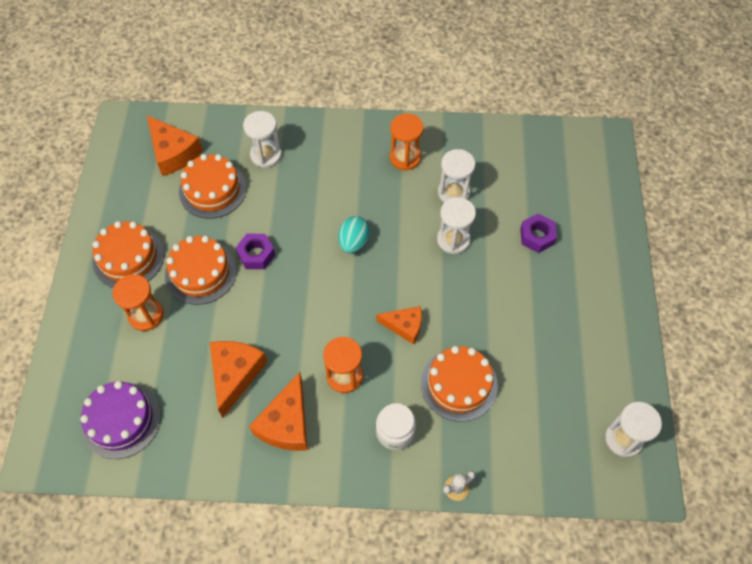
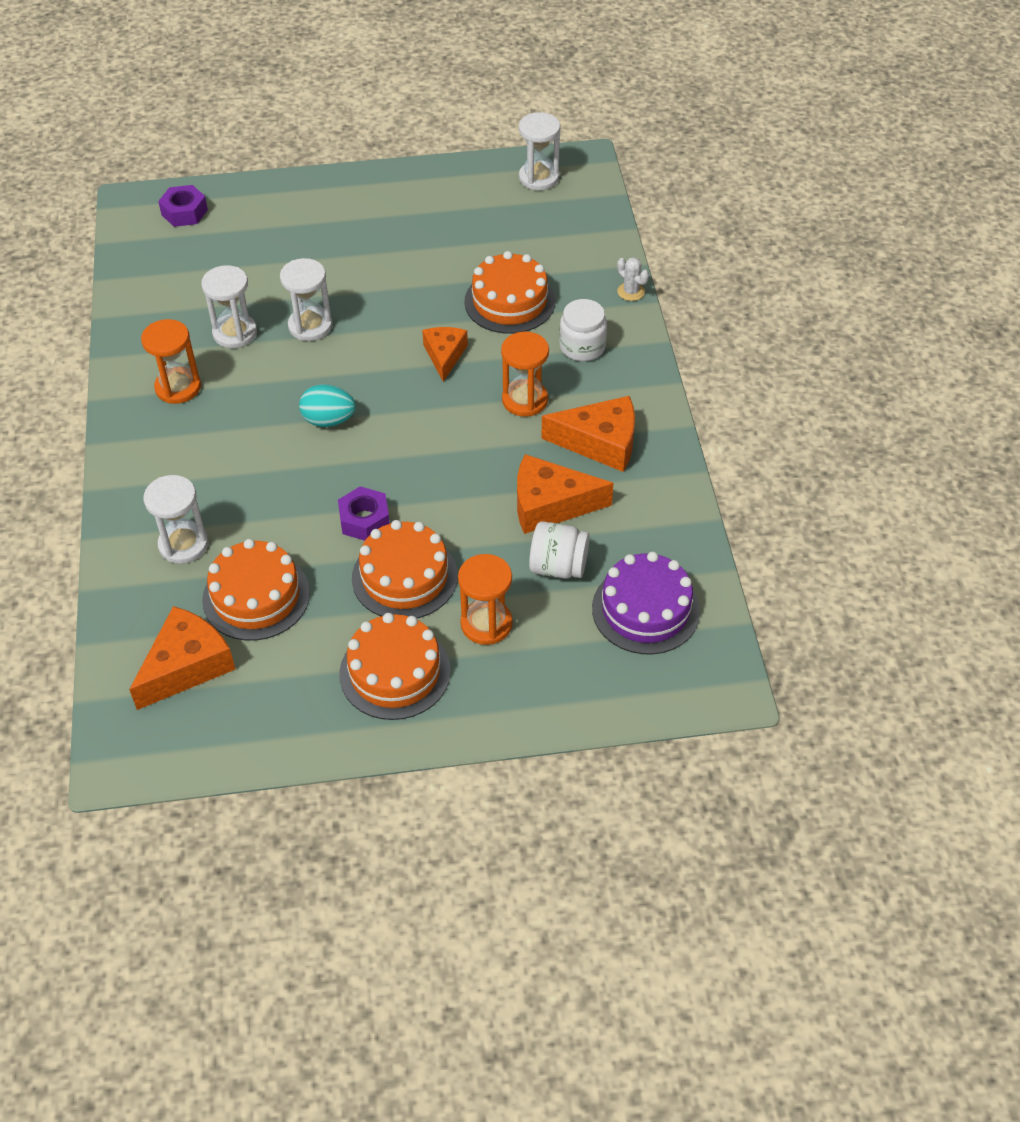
camera: 100 degrees left, 10 degrees down
purple nut [520,214,557,253] -> purple nut moved to [158,185,208,227]
none -> white jar [529,521,590,579]

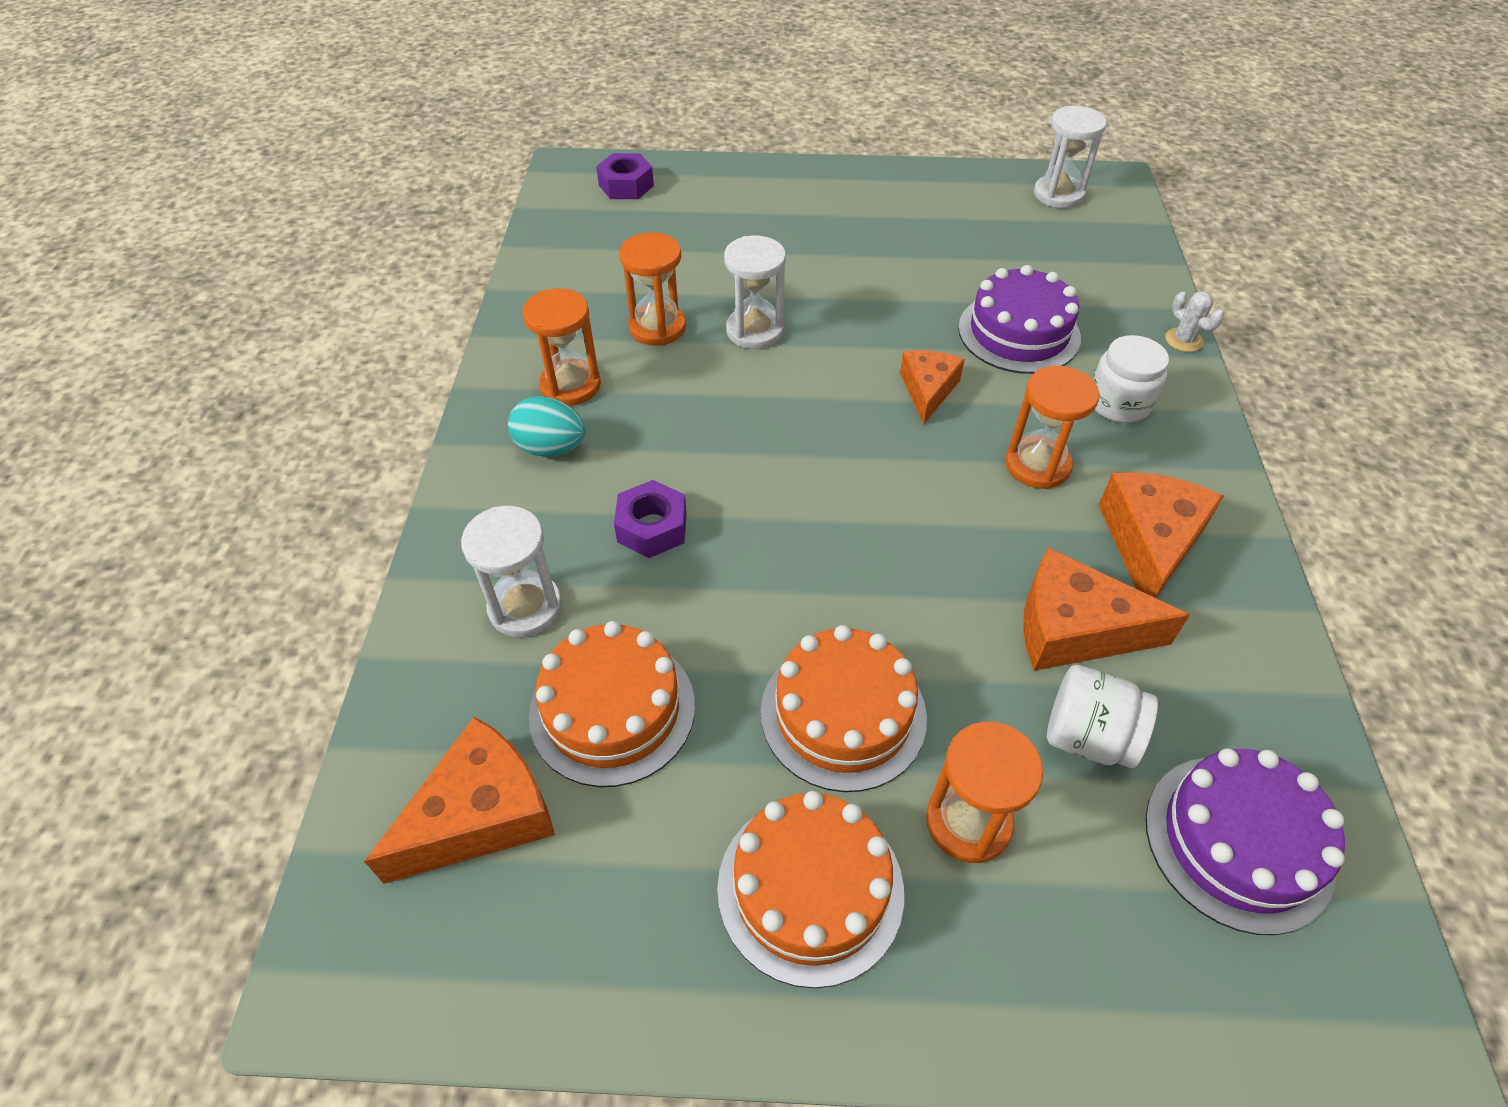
camera: 10 degrees right, 0 degrees up
white hourglass [201,265,257,348] -> orange hourglass [619,232,686,346]
turquoise egg [299,384,356,427] -> turquoise egg moved to [508,396,585,456]
purple nut [338,486,390,541] -> purple nut moved to [614,480,687,558]
orange cake [464,251,555,334] -> purple cake [958,265,1081,374]
orange cheese [541,396,635,472] -> orange cheese turned 90 degrees counterclockwise [1099,472,1224,598]

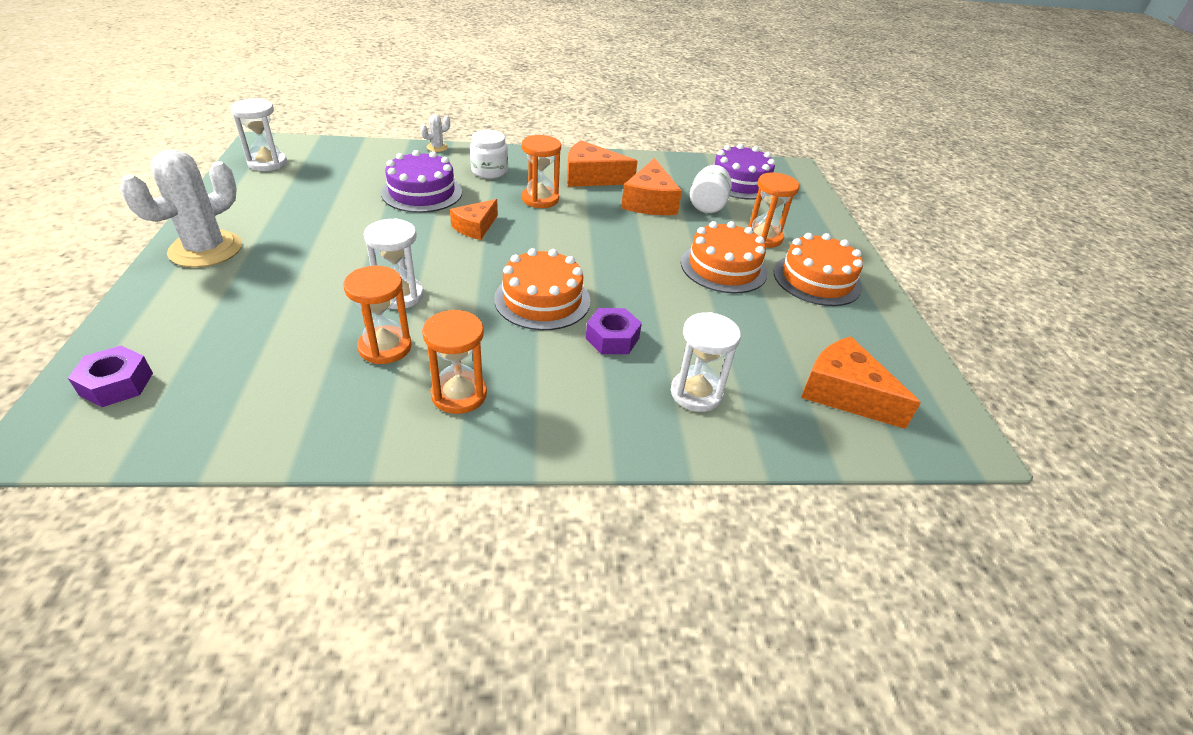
camera: 100 degrees left, 10 degrees down
turquoise egg [508,396,585,456] -> none
orange cake [529,621,695,787] -> orange cake moved to [494,248,591,330]
orange cheese [900,350,965,425] -> orange cheese turned 60 degrees counterclockwise [450,199,498,240]
none -> white cactus [120,149,242,268]

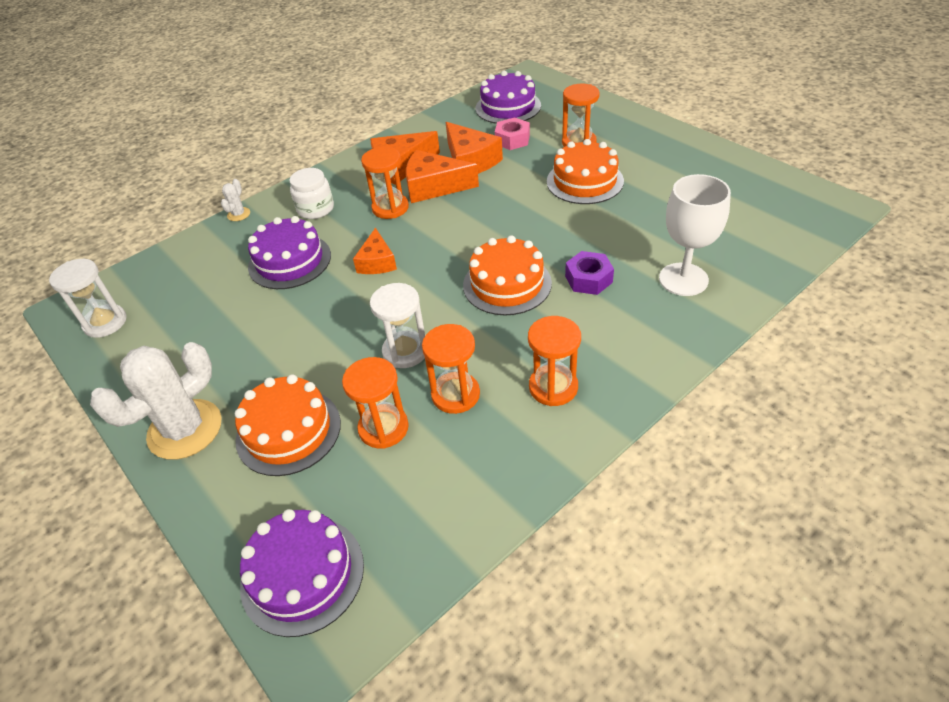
camera: 30 degrees left, 5 degrees up
purple nut [68,346,153,407] -> purple cake [240,509,364,637]
white cactus [120,149,242,268] -> white cactus turned 45 degrees clockwise [90,342,221,460]
white hourglass [671,312,741,412] -> white goblet [659,174,731,296]
white jar [690,165,732,213] -> pink nut [495,117,530,150]
orange cake [774,233,863,306] -> orange cake moved to [235,374,341,476]
orange cheese [801,336,921,429] -> orange cheese moved to [406,150,479,203]
none -> orange hourglass [342,357,409,449]

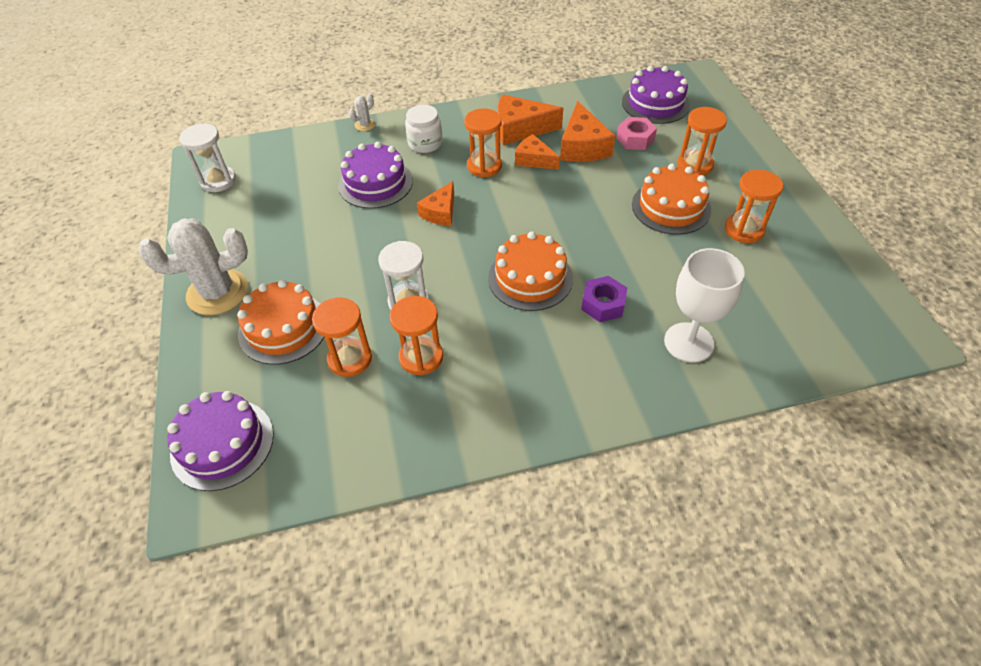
camera: 25 degrees right, 5 degrees up
orange cheese [406,150,479,203] -> orange cheese [515,134,560,170], size x0.65
orange hourglass [528,316,581,406] -> orange hourglass moved to [725,170,783,243]

